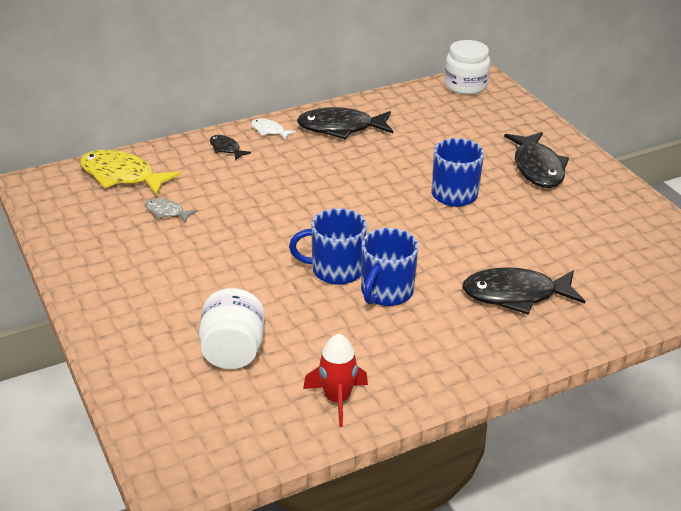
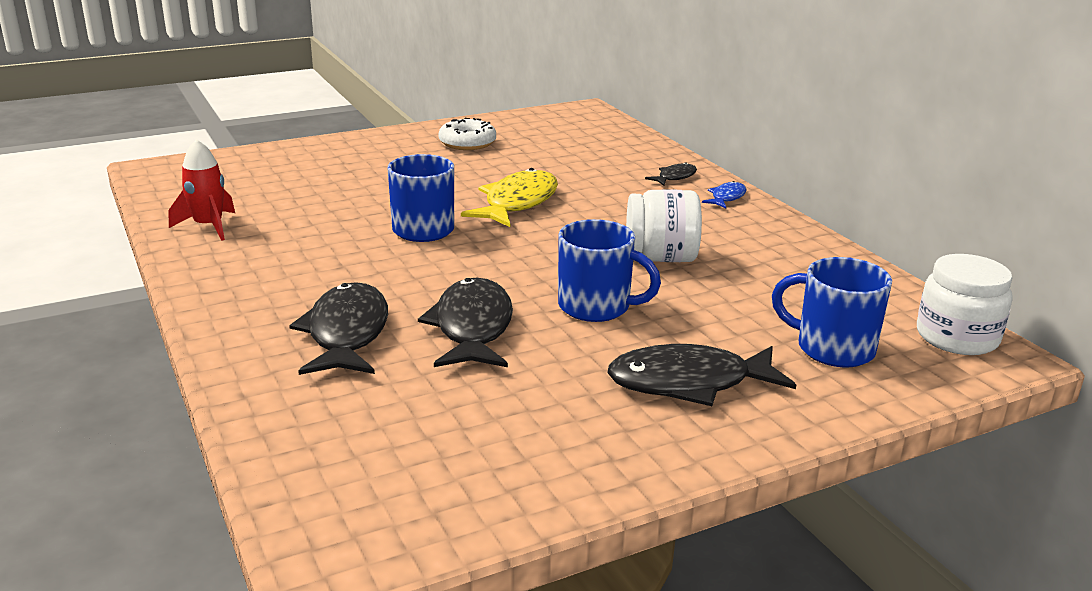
camera: 90 degrees right, 10 degrees down
yellow fish [80,150,181,196] -> yellow fish moved to [461,168,558,227]
grey fish [145,198,197,223] -> none
white jar [199,288,265,369] -> white jar moved to [626,189,702,262]
white fish [251,119,296,140] -> blue fish [702,181,747,208]
black fish [297,107,393,139] -> black fish moved to [418,278,513,367]
blue mug [361,228,419,306] -> blue mug moved to [772,257,892,367]
none -> white donut [438,118,496,150]

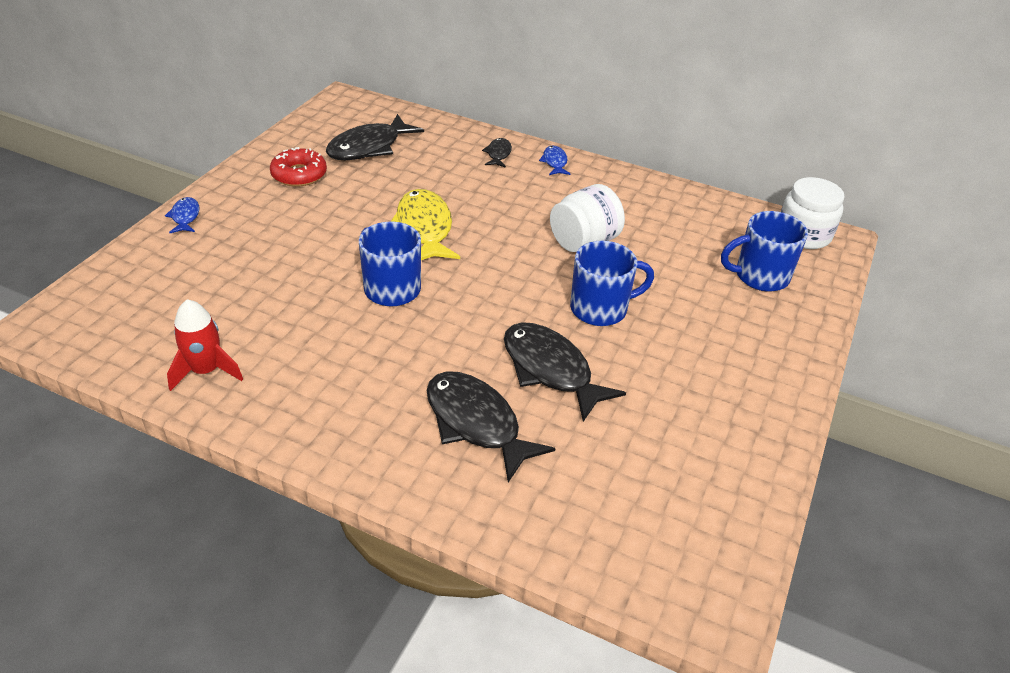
camera: 40 degrees left, 15 degrees up
white donut [438,118,496,150] -> red donut [270,147,327,187]
black fish [607,344,796,406] -> black fish moved to [326,114,424,160]
none -> blue fish [165,197,199,233]

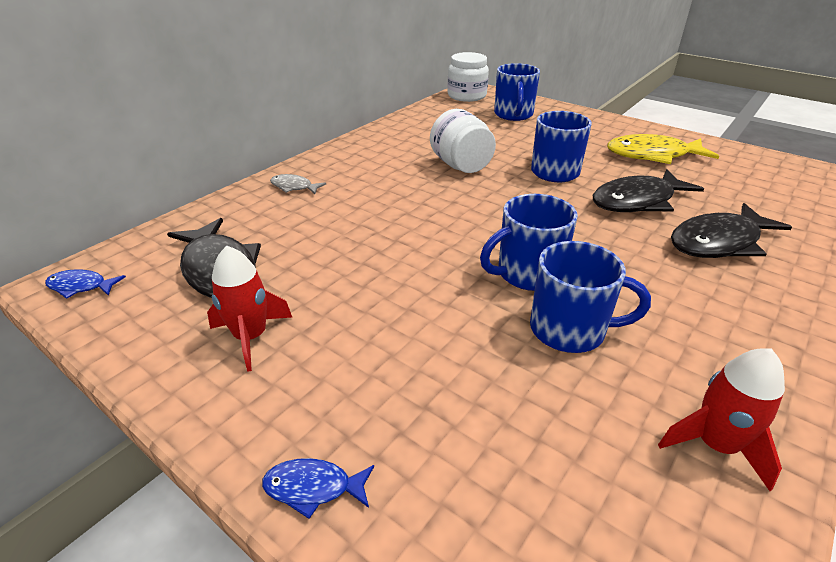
camera: 75 degrees left, 5 degrees down
red donut [270,147,327,187] -> red rocket [207,246,293,372]
yellow fish [390,189,460,260] -> yellow fish moved to [607,134,719,164]
black fish [482,138,512,168] -> grey fish [270,174,326,194]
blue fish [539,146,570,175] -> blue fish moved to [45,270,126,299]
none -> blue mug [530,241,651,353]

